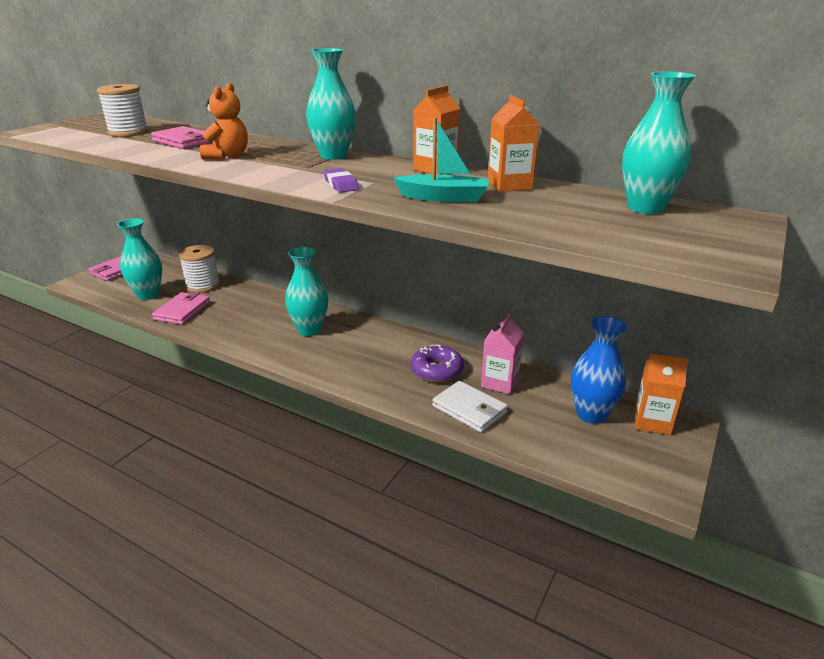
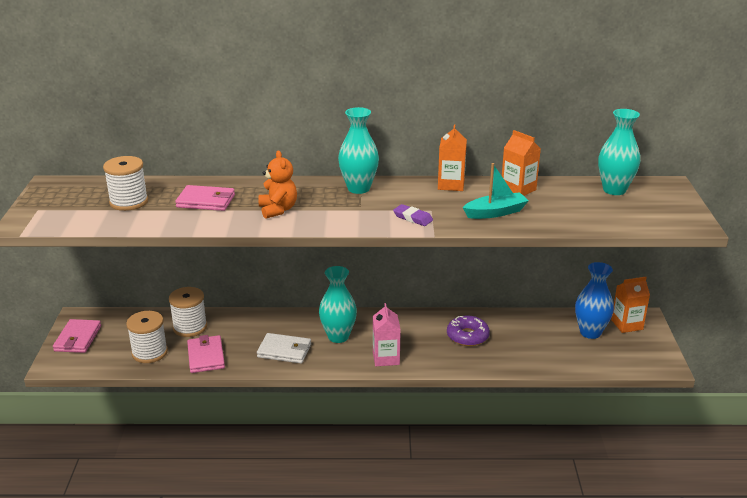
camera: 30 degrees left, 0 degrees up
turquoise vase [117,218,162,300] -> white spool [126,311,168,363]
white wallet [432,381,508,432] -> white wallet moved to [257,333,311,363]
pink carton [481,313,524,394] -> pink carton moved to [373,303,401,366]

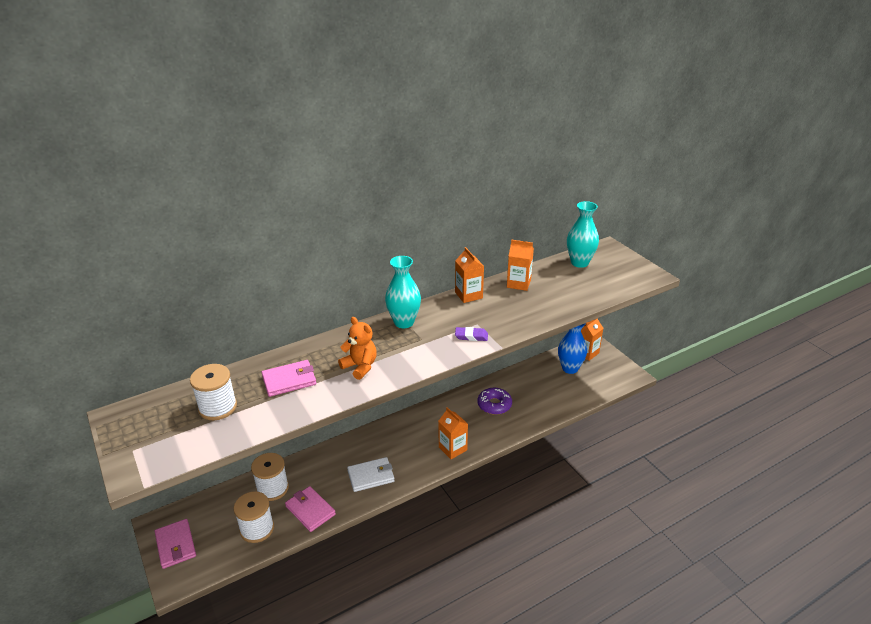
camera: 30 degrees left, 5 degrees up
turquoise vase [319,266,357,343] -> none
pink carton [373,303,401,366] -> orange carton [438,407,468,459]
turquoise boat [463,163,529,219] -> none

